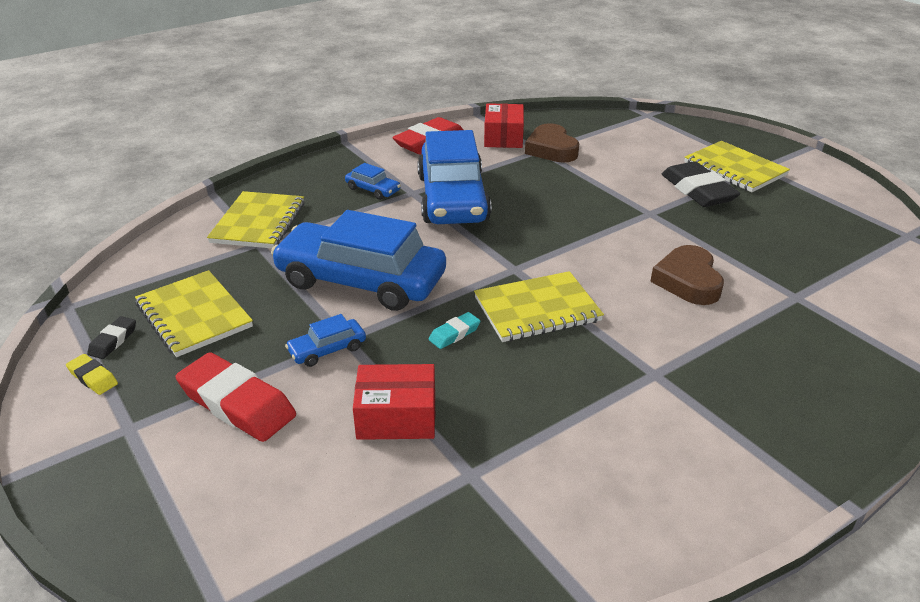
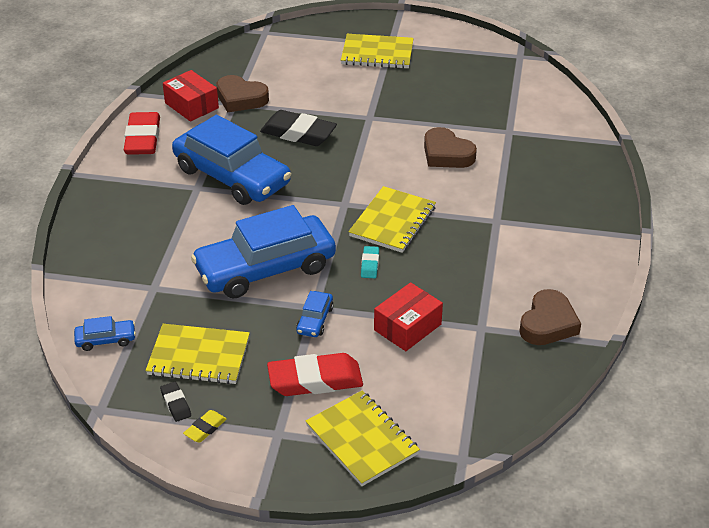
camera: 45 degrees left, 5 degrees up
yellow eraser [66,354,118,395] -> yellow eraser turned 45 degrees counterclockwise [183,410,227,443]
yellow notebook [207,191,305,248] -> yellow notebook moved to [306,390,420,486]
blue car [345,163,401,200] -> blue car moved to [74,316,136,351]
black eraser [662,161,740,207] -> black eraser moved to [260,110,337,146]
none -> brown heart [519,289,581,345]

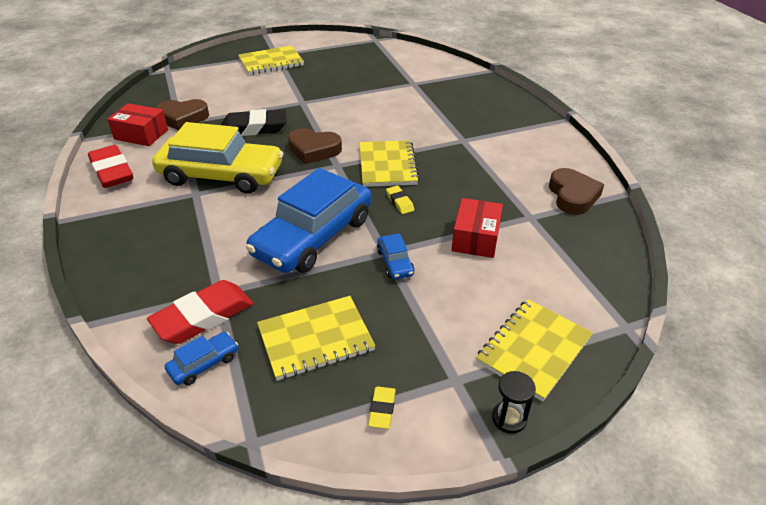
camera: 30 degrees left, 0 degrees up
black eraser [160,382,191,422] -> none
blue car [172,115,291,205] -> yellow car [152,122,284,194]
red eraser [267,353,363,396] -> red eraser moved to [147,280,253,344]
yellow notebook [306,390,420,486] -> yellow notebook turned 75 degrees counterclockwise [476,299,593,402]
turquoise eraser [361,246,379,278] -> yellow eraser [386,186,414,214]
brown heart [424,127,477,168] -> brown heart moved to [288,128,342,164]
none -> black hourglass [492,371,536,434]

